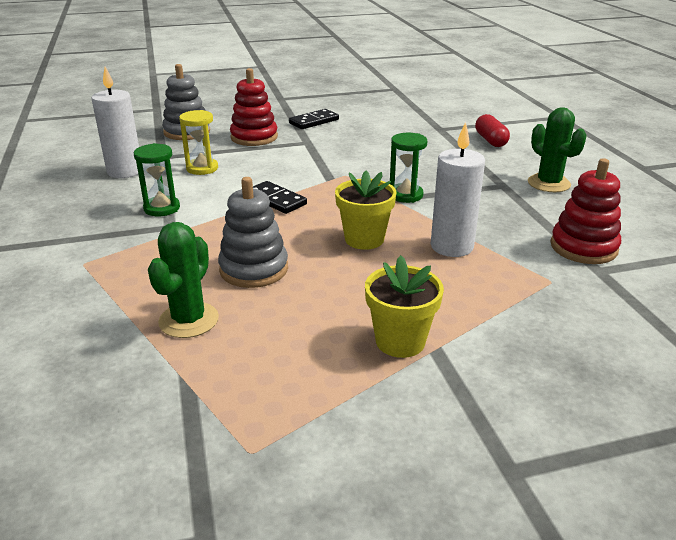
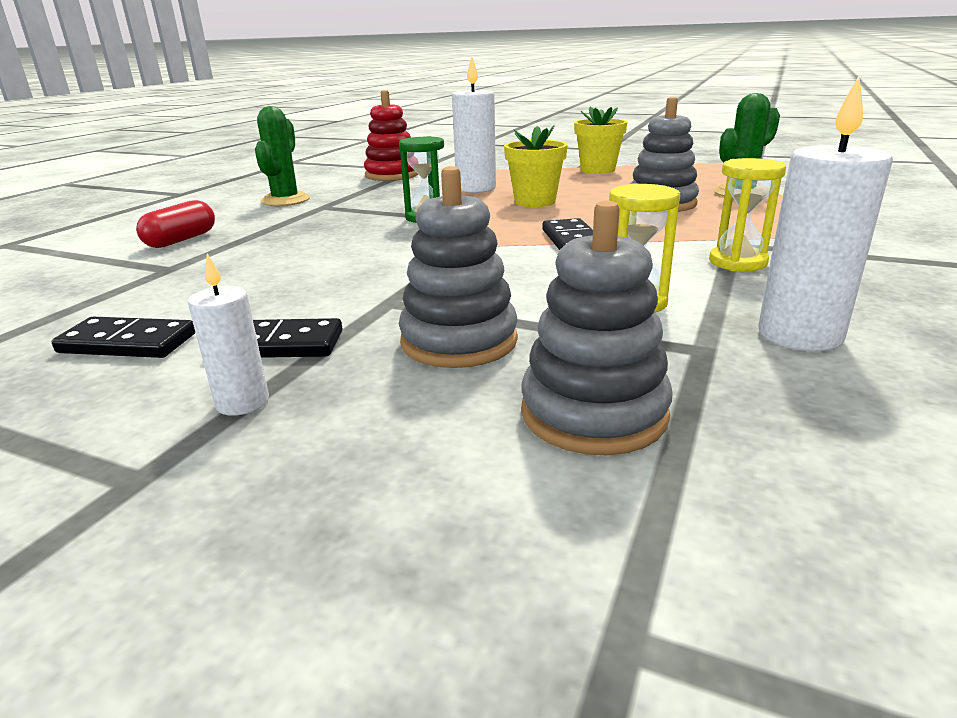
camera: 140 degrees left, 5 degrees down
green hourglass [134,143,180,216] -> yellow hourglass [709,158,786,271]
red stacking toy [230,68,278,146] -> grey stacking toy [399,166,518,368]
none -> black domino [52,317,195,358]
none -> white candle [188,254,269,416]

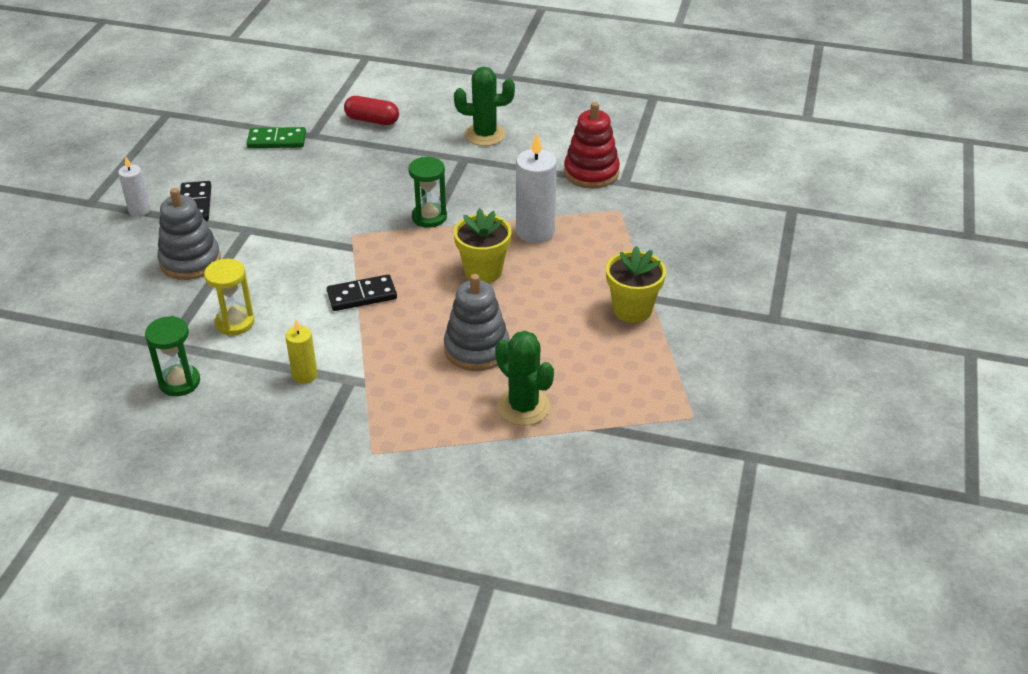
camera: 80 degrees right, 15 degrees up
black domino [52,317,195,358] -> none
grey stacking toy [521,201,673,455] -> none
yellow hourglass [709,158,786,271] -> yellow candle [285,320,318,384]
white candle [758,76,893,351] -> green hourglass [145,316,200,396]
none -> green domino [247,127,306,148]

